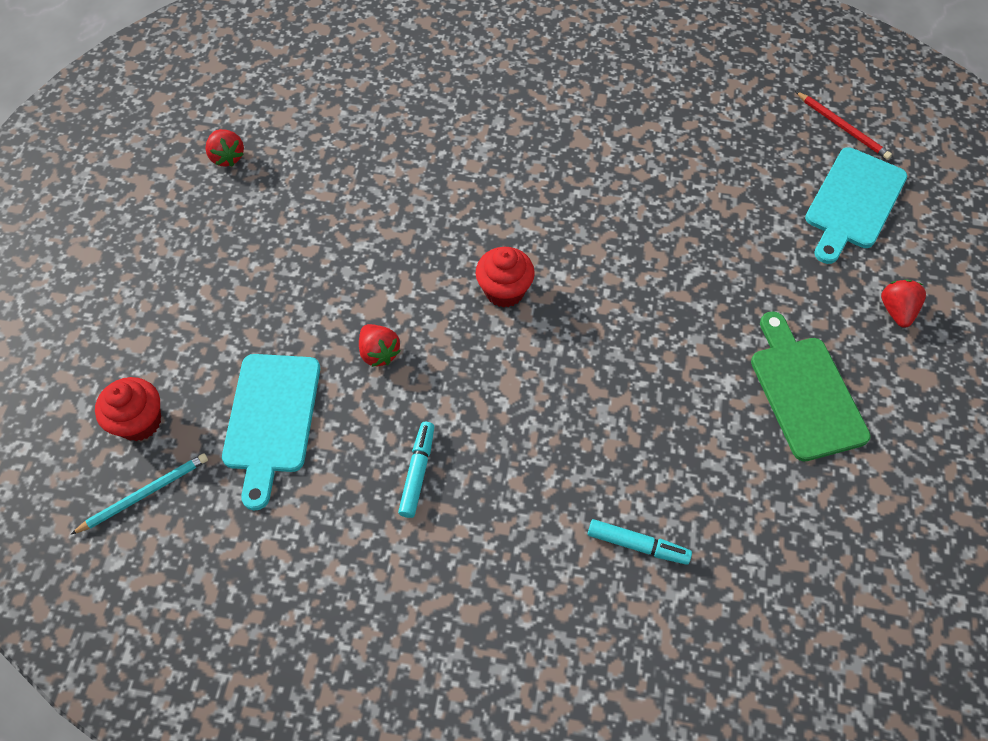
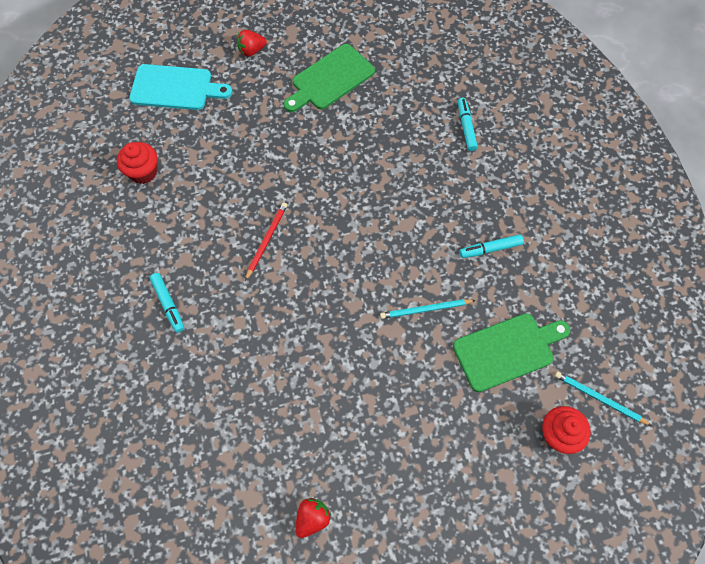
camera: 115 degrees left, 5 degrees up
turquoise cutting board [222,354,320,510] -> green cutting board [453,313,570,392]
red strawberry [359,324,400,367] -> turquoise pencil [380,299,476,319]
red cupcake [475,247,535,308] -> red cupcake moved to [117,142,157,184]
red pencil [795,91,892,160] -> red pencil moved to [245,202,287,281]
none -> turquoise marker [150,273,184,333]

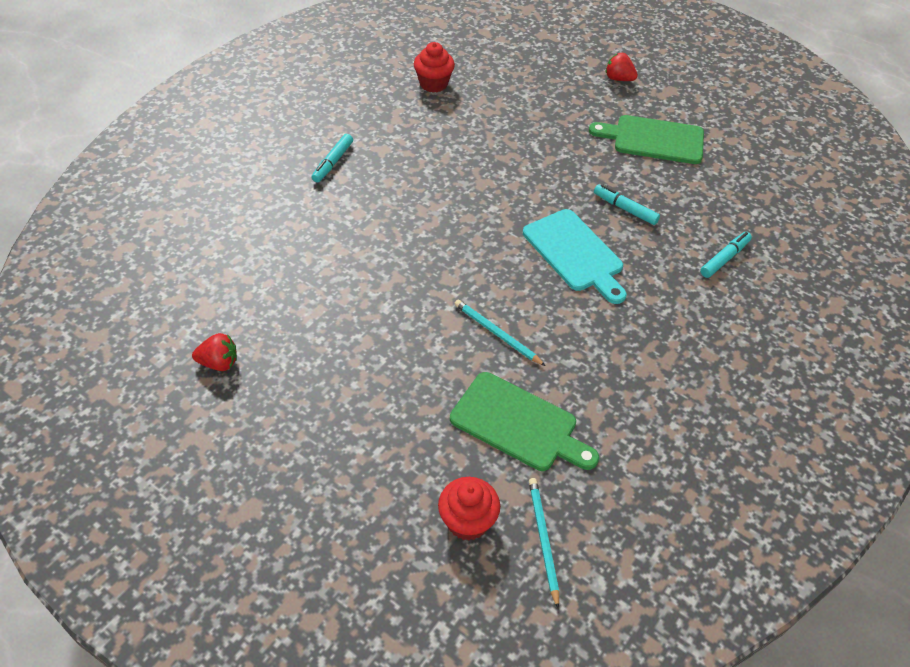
camera: 50 degrees right, 15 degrees down
turquoise cutting board [129,64,232,110] -> turquoise cutting board moved to [523,209,627,304]
red pencil [245,202,287,281] -> none
turquoise marker [459,234,524,258] -> turquoise marker moved to [594,184,660,225]

